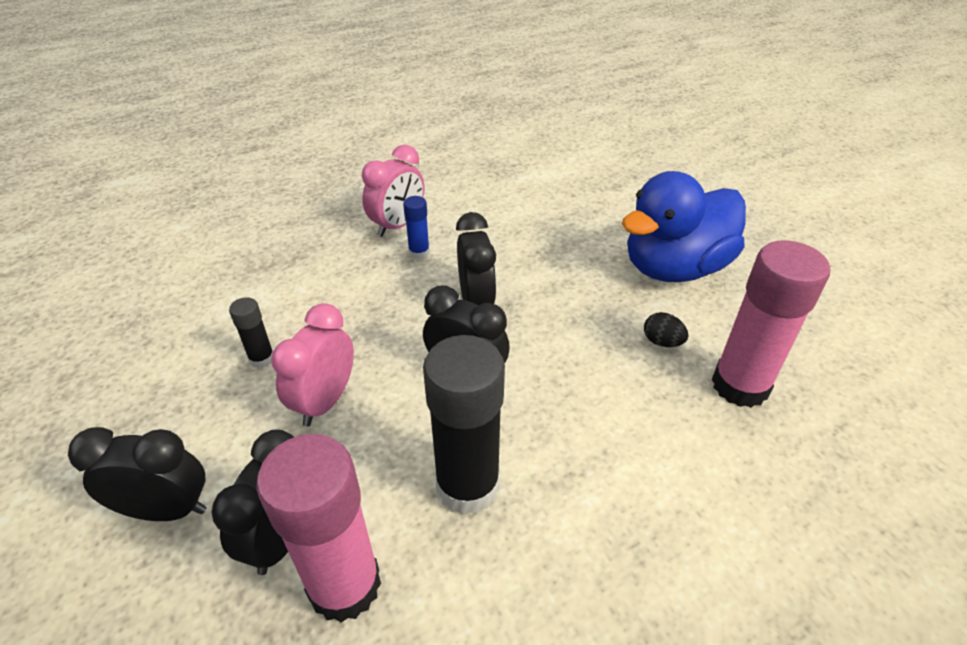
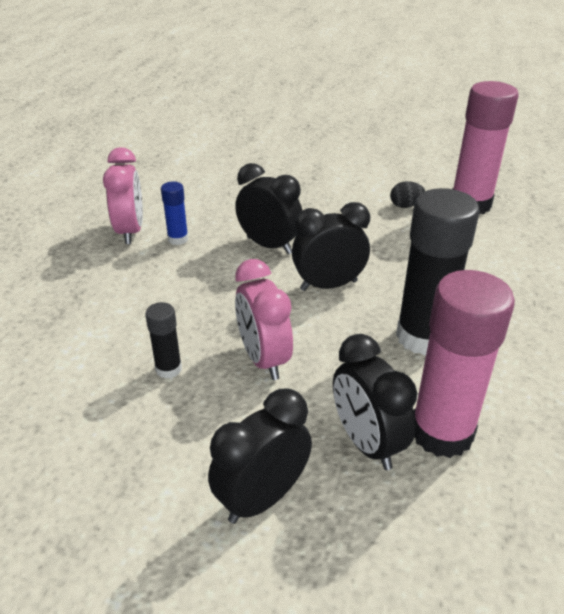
camera: 45 degrees left, 5 degrees down
blue duck [622,171,746,282] -> none

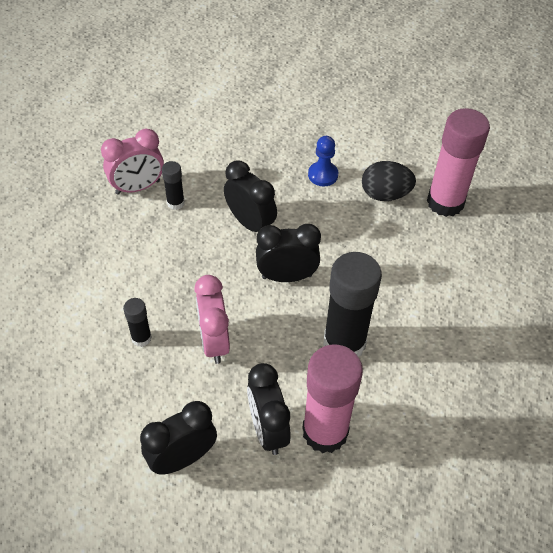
camera: 10 degrees right, 15 degrees up
pink clock [103,147,143,244] -> pink clock turned 60 degrees clockwise [101,129,164,195]
blue glue stick [161,182,189,245] -> black glue stick [162,161,185,210]
black egg [390,181,425,208] -> black egg [362,161,416,201], size x1.67
none -> blue pawn [308,136,338,186]

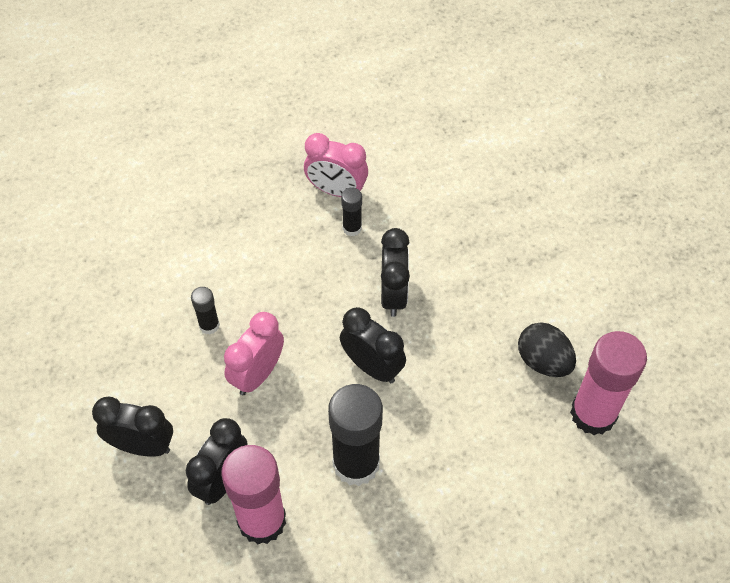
camera: 45 degrees right, 5 degrees up
blue pawn [308,136,338,186] -> none

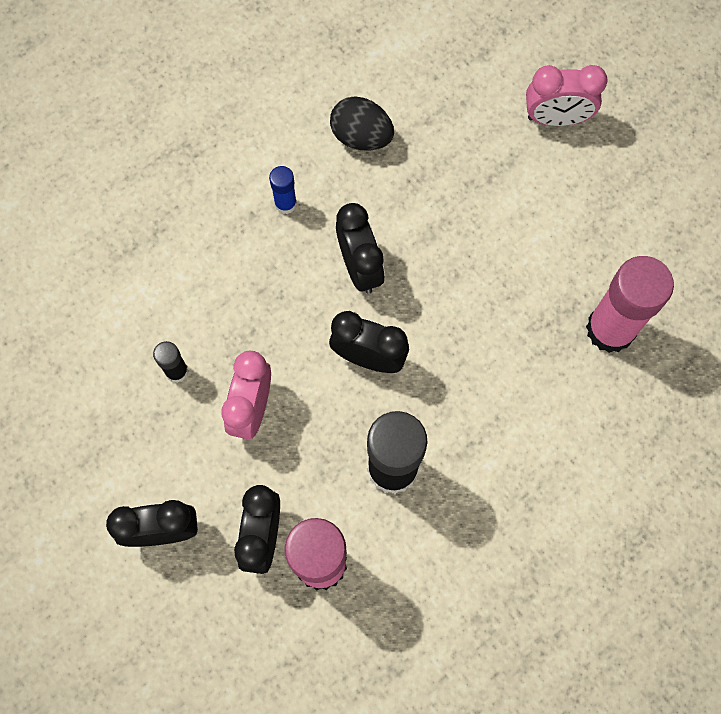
camera: 20 degrees left, 15 degrees up
pink clock [304,133,368,197] -> pink clock moved to [526,65,608,126]
black glue stick [341,187,362,236] -> blue glue stick [269,166,297,214]
black egg [518,322,576,377] -> black egg moved to [330,96,394,151]

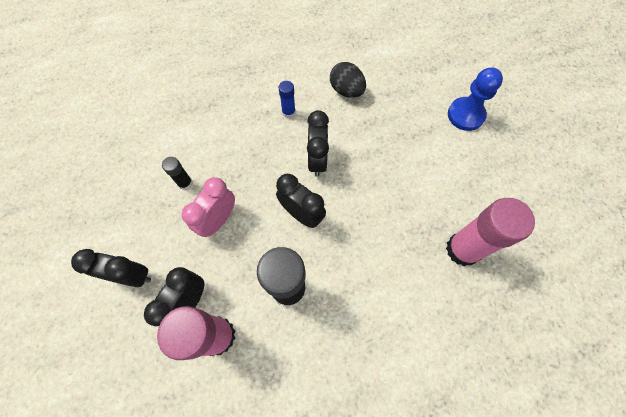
camera: 20 degrees right, 5 degrees down
pink clock [526,65,608,126] -> blue pawn [448,67,503,131]

